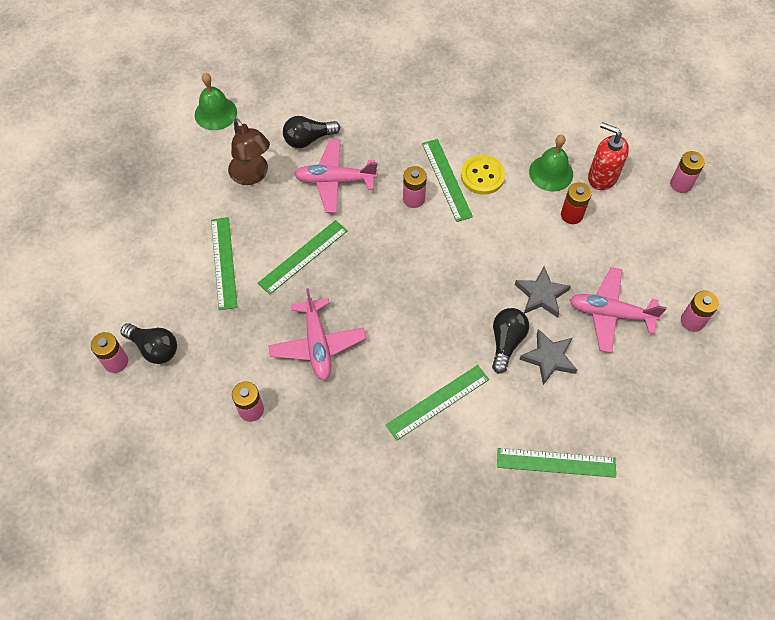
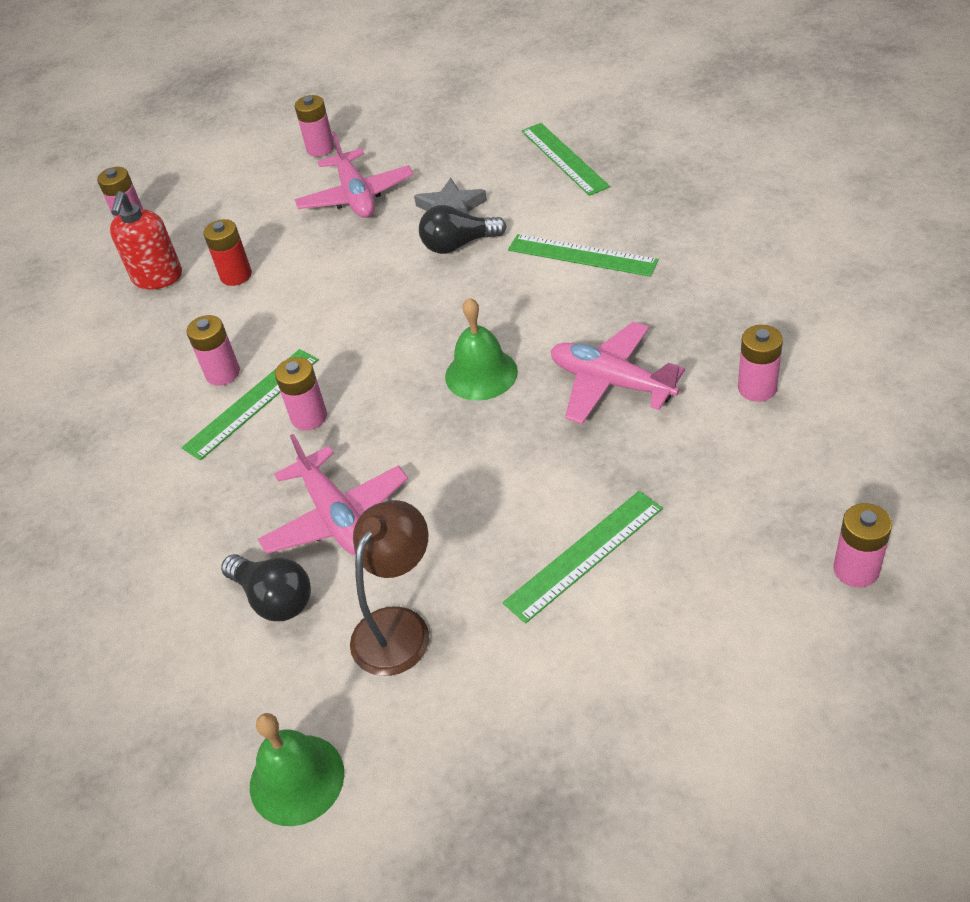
camera: 115 degrees left, 15 degrees down
black light bulb [121,323,177,364] -> none
green ruler [258,220,348,295] -> none
pink plane [268,288,366,381] -> pink plane turned 105 degrees counterclockwise [551,322,685,424]
yellow button [461,155,505,195] -> pink battery [187,315,240,386]
grey star [515,267,571,317] -> none
green bell [529,135,573,192] -> green bell moved to [445,298,518,401]

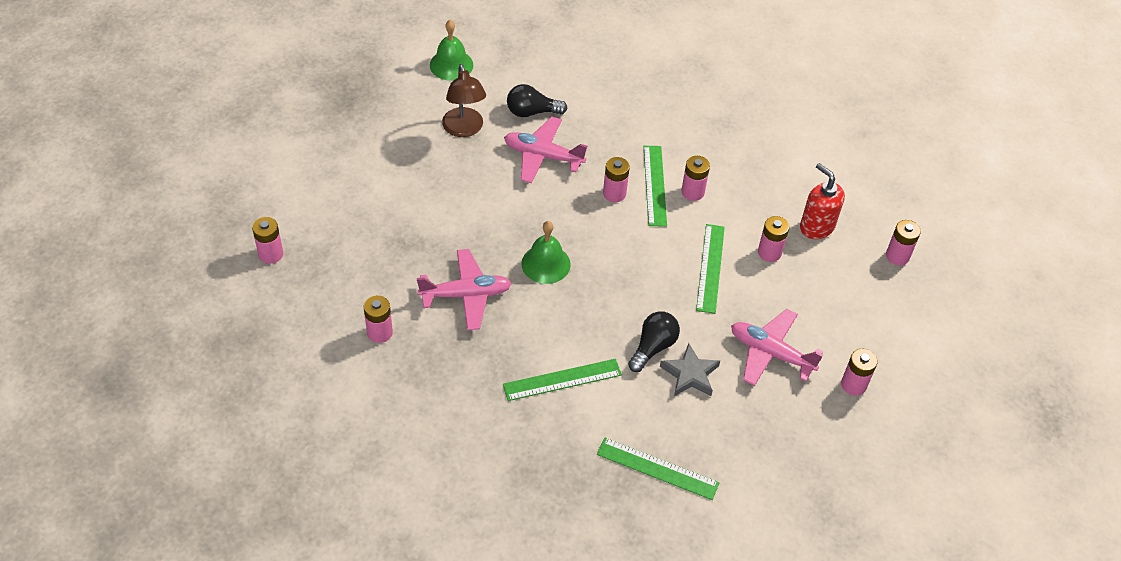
camera: 130 degrees right, 5 degrees up
red battery [203,219,252,286] -> pink battery [758,216,789,262]
green ruler [503,491,663,623] -> green ruler moved to [696,224,725,314]

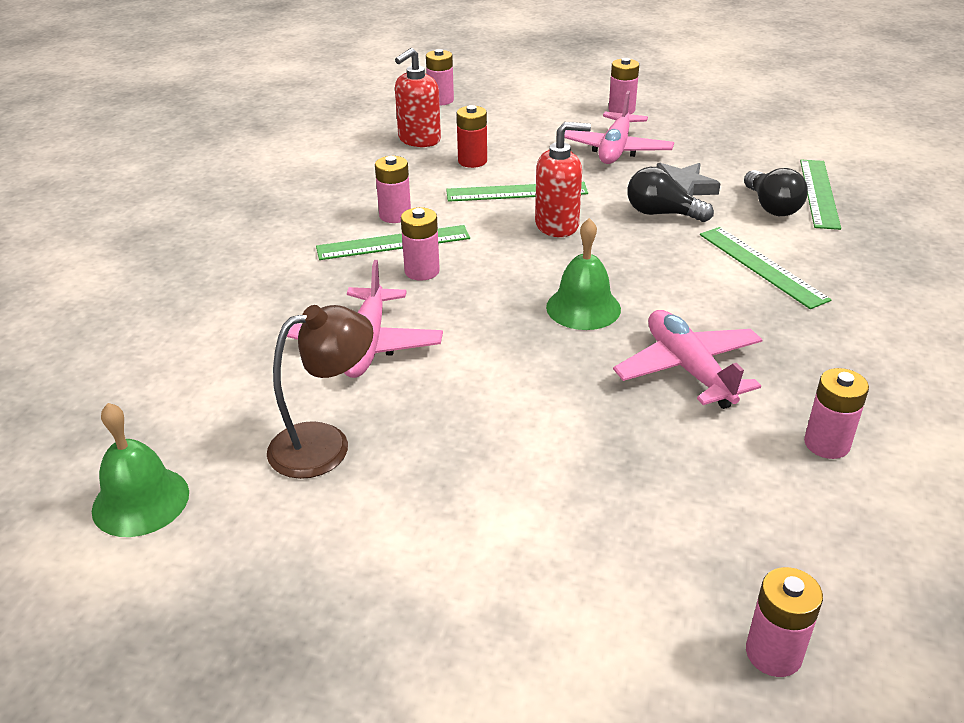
camera: 100 degrees left, 15 degrees down
black light bulb [507,84,568,117] -> black light bulb moved to [744,168,808,216]
pink battery [758,216,789,262] -> red battery [457,105,487,168]
none -> red soap dispenser [535,122,591,237]

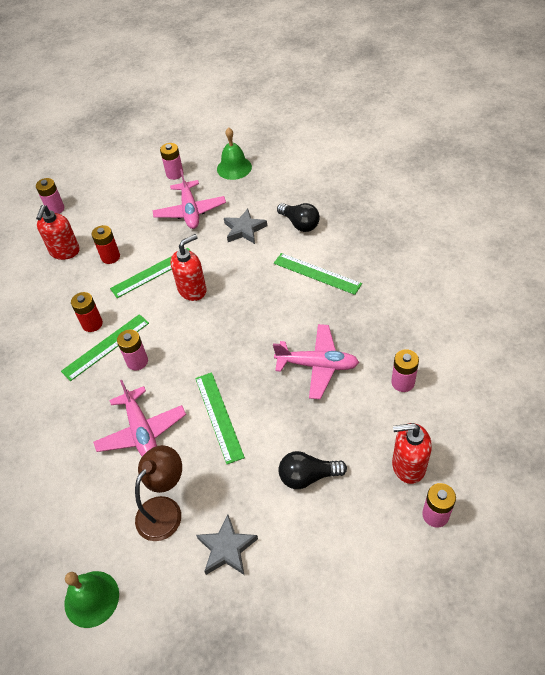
camera: 25 degrees left, 15 degrees up
pink battery [375,156,411,223] -> red battery [71,292,103,332]
green bell [546,218,621,330] -> green bell moved to [217,127,252,180]
pink plane [613,310,762,409] -> pink plane turned 150 degrees clockwise [273,324,359,399]
black light bulb [628,167,714,222] -> black light bulb moved to [279,451,347,489]
green ruler [800,160,841,230] -> green ruler moved to [195,372,245,464]
none -> grey star [196,515,258,575]
none -> red soap dispenser [392,423,432,484]

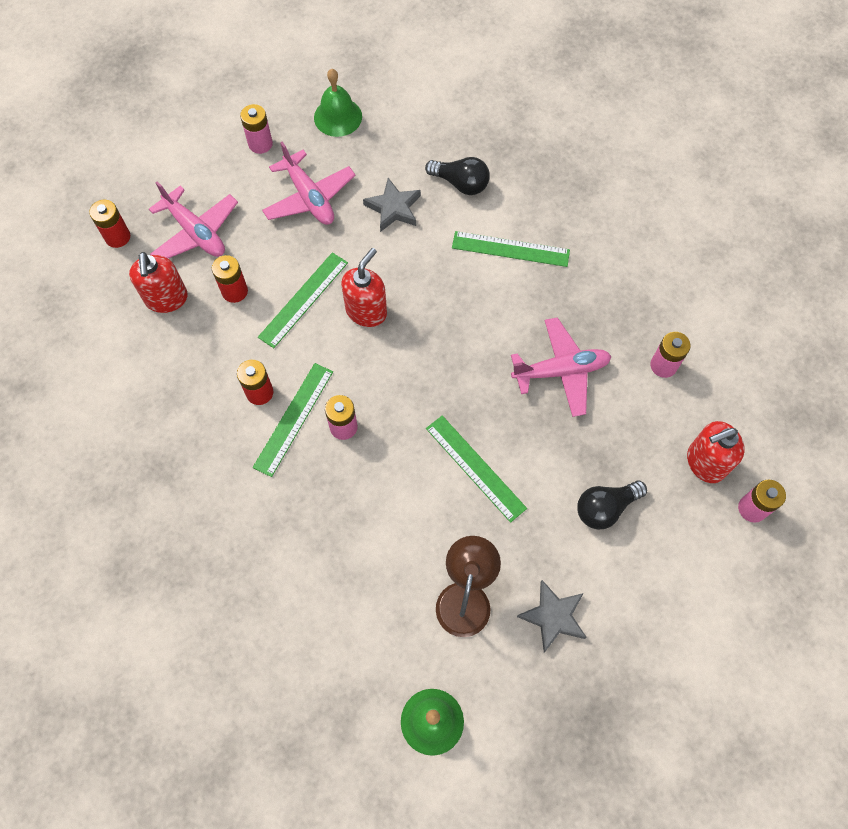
camera: 25 degrees left, 15 degrees up
pink battery [36,178,64,214] -> red battery [89,200,130,248]
pink plane [93,380,186,456] -> pink plane moved to [149,181,238,258]

